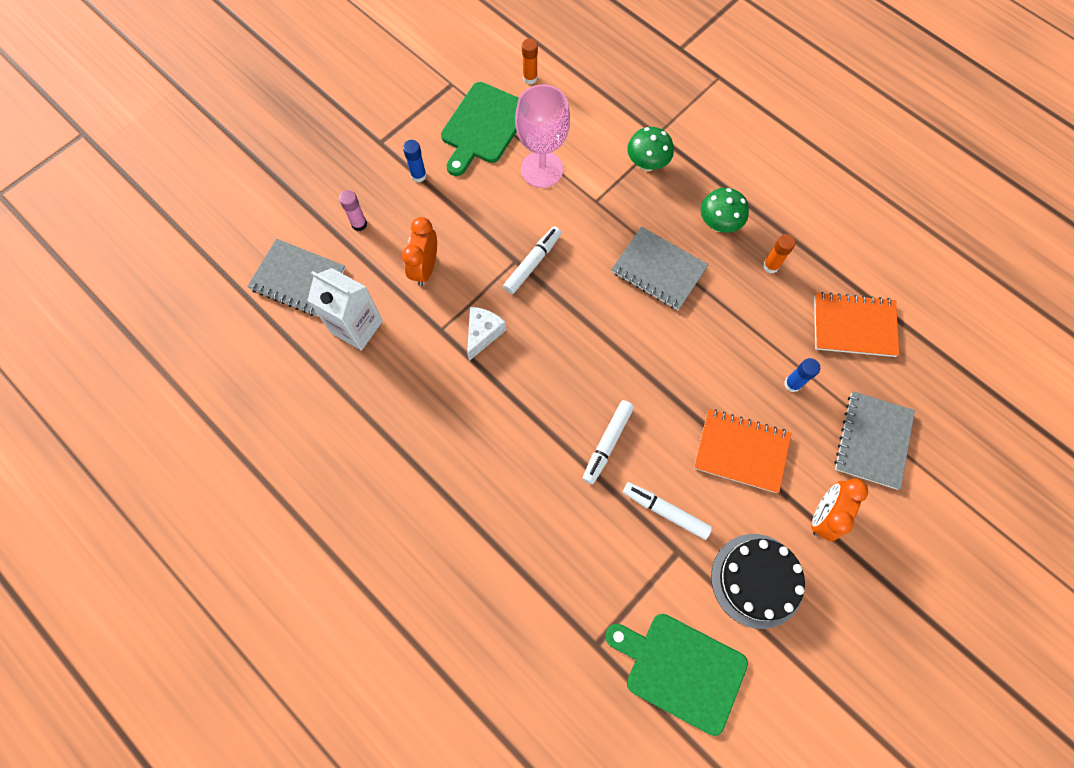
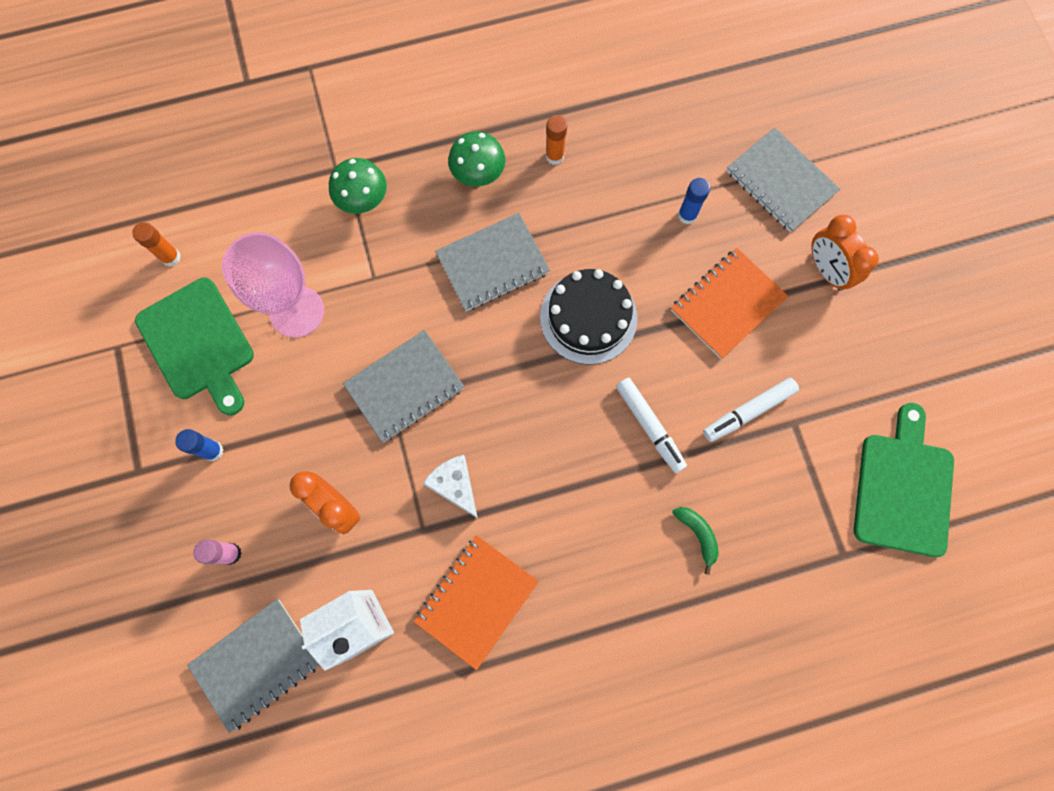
camera: 60 degrees left, 5 degrees up
white marker [503,226,562,294] -> grey notebook [343,330,465,442]
green cutting board [605,614,748,736] -> green cutting board turned 135 degrees clockwise [854,403,954,557]
black cake [711,534,805,629] -> black cake moved to [540,269,638,365]
orange notebook [814,292,899,357] -> orange notebook moved to [414,535,539,670]
none -> green banana [672,507,719,575]

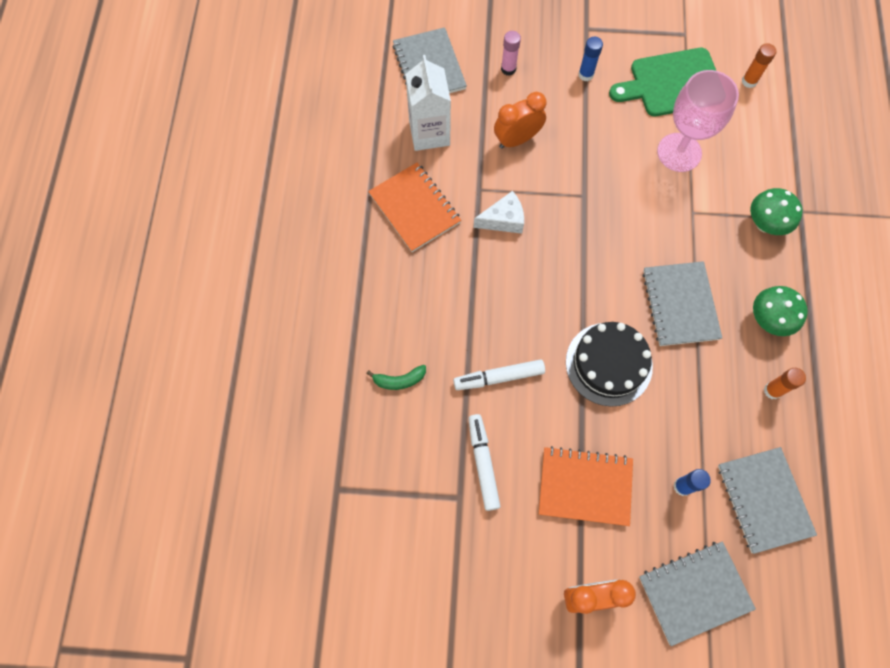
camera: 110 degrees right, 5 degrees down
grey notebook [343,330,465,442] -> grey notebook moved to [718,447,817,554]
orange notebook [671,248,788,359] -> orange notebook turned 60 degrees counterclockwise [539,446,633,526]
green cutting board [854,403,954,557] -> none

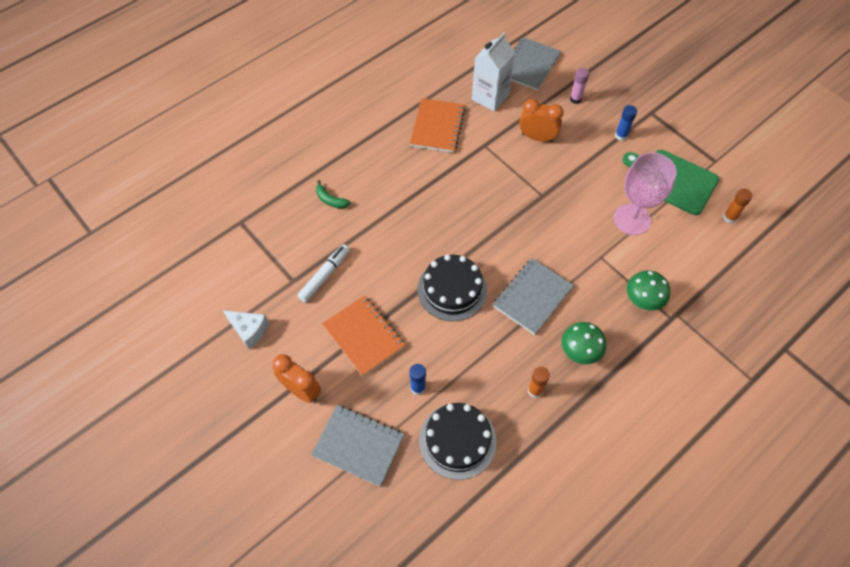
camera: 45 degrees right, 10 degrees down
white marker [453,359,545,390] -> none
white cheese [474,191,524,234] -> white cheese moved to [223,310,269,349]
grey notebook [718,447,817,554] -> black cake [419,403,497,480]

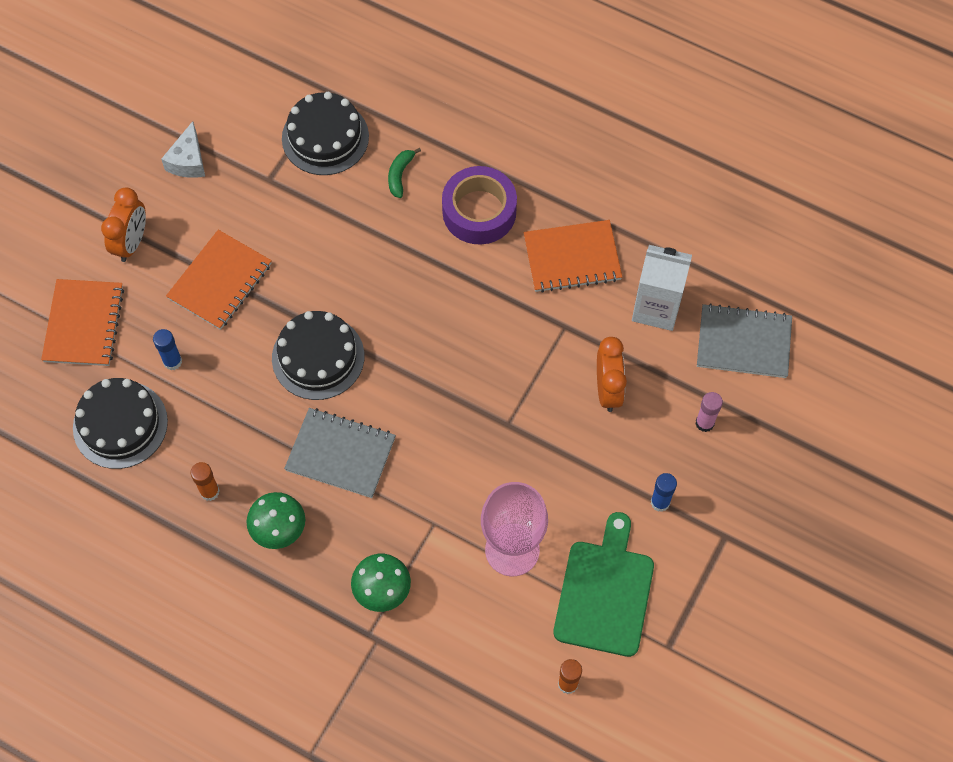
camera: 70 degrees right, 5 degrees up
white marker [297,244,350,302] -> none
grey notebook [311,405,405,487] -> orange notebook [41,279,124,366]
none -> black cake [282,92,369,175]
none -> purple tape [442,166,517,245]

